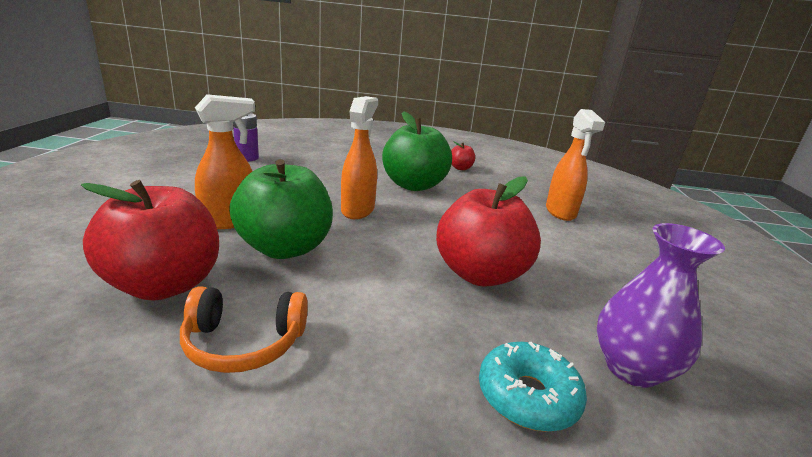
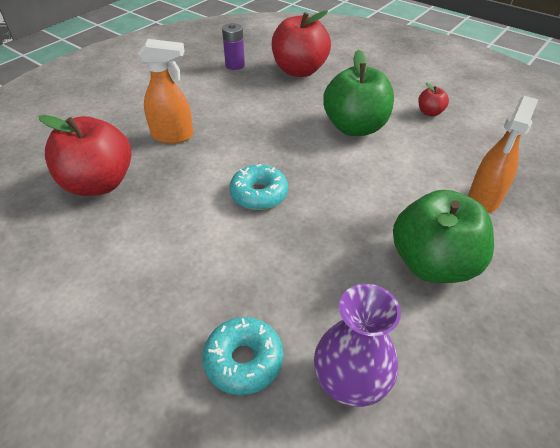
camera: 35 degrees right, 20 degrees up
orange headphones [180,286,308,373] -> none
green apple [229,159,333,259] -> green apple moved to [393,190,494,283]
orange spray bottle [341,96,378,219] -> none
red apple [436,176,541,287] -> red apple moved to [272,11,331,77]
none -> turquoise donut [229,164,288,210]

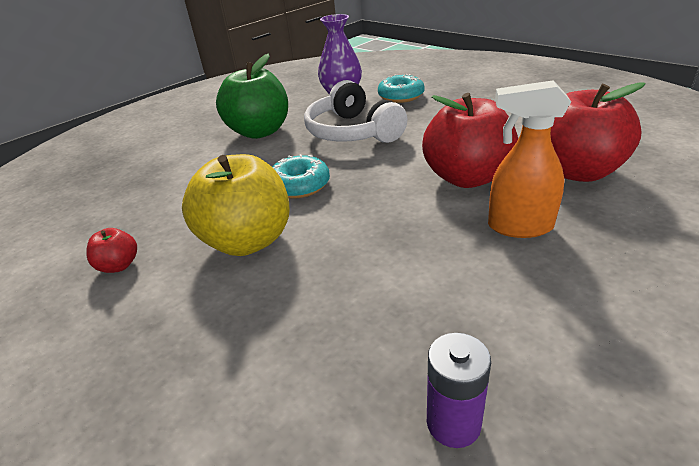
camera: 170 degrees left, 10 degrees down
turquoise donut [229,164,288,210] -> turquoise donut moved to [272,154,330,198]
red apple [272,11,331,77] -> red apple moved to [422,93,518,188]
green apple [323,50,394,136] -> yellow apple [182,154,289,256]
orange spray bottle [468,96,538,213] -> none
none -> white headphones [304,80,407,143]

